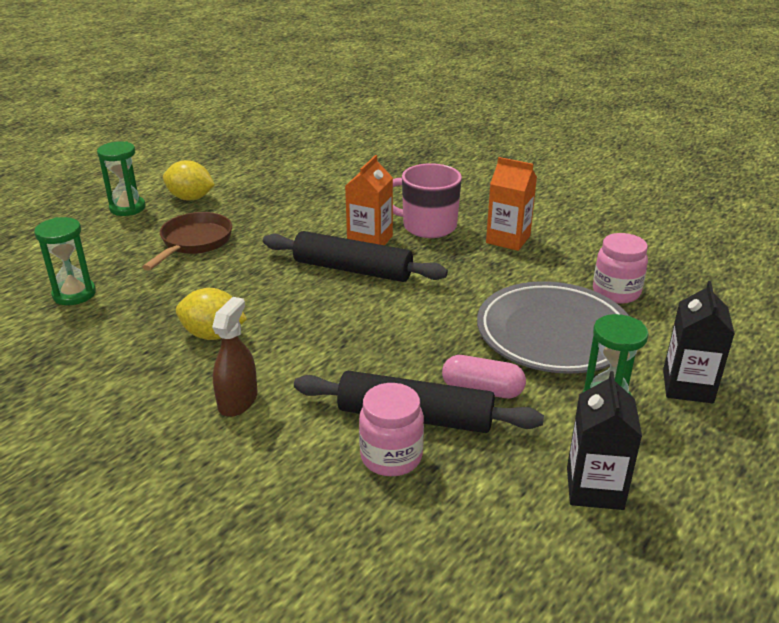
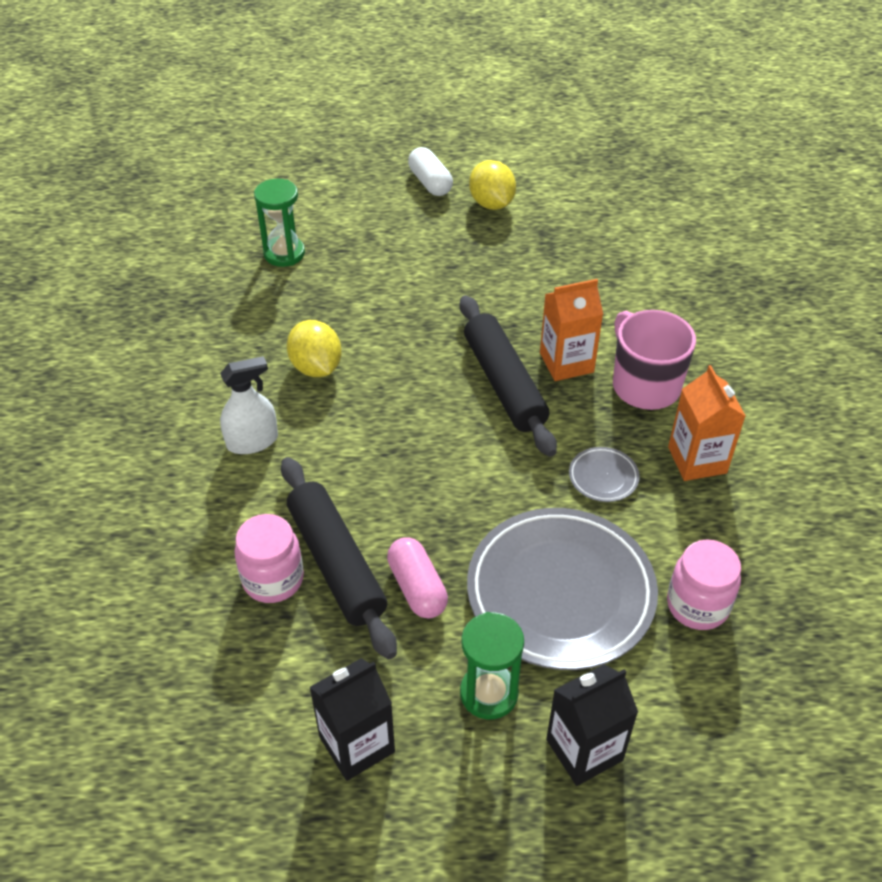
camera: 50 degrees right, 15 degrees up
green hourglass [97,141,145,216] -> white capsule [408,147,453,196]
brown pan [143,212,232,271] -> none
brown spray bottle [212,297,257,417] -> white spray bottle [220,356,278,454]
none -> grey plate [569,447,639,502]

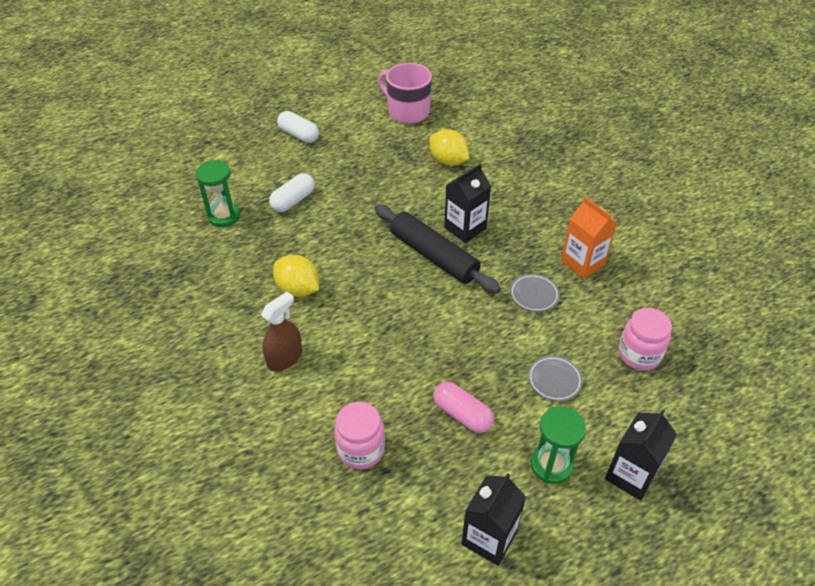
camera: 25 degrees left, 0 degrees up
white spray bottle [220,356,278,454] -> brown spray bottle [261,292,302,371]
black rolling pin [281,457,397,659] -> none
grey plate [467,508,658,670] -> grey plate [528,356,583,401], size x0.40
yellow lemon [469,160,516,210] -> yellow lemon moved to [430,129,469,166]
orange carton [540,279,603,381] -> black carton [444,164,491,243]
pink mug [613,310,696,410] -> pink mug moved to [378,63,432,124]
none -> white capsule [269,173,315,212]

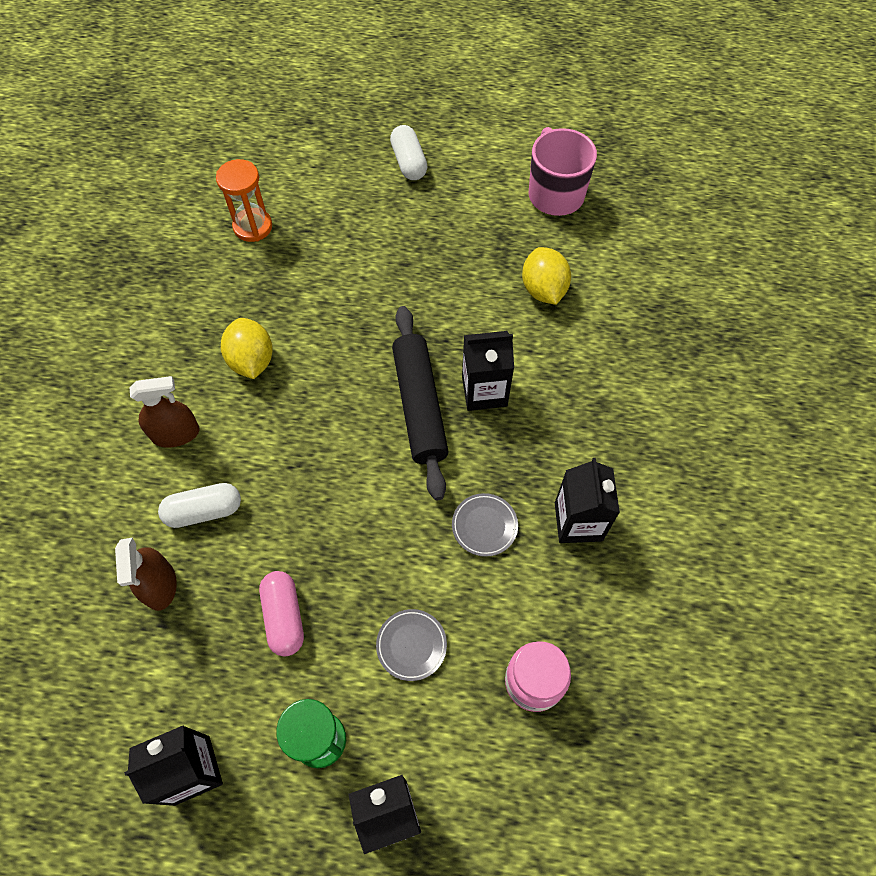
camera: 35 degrees right, 15 degrees up
green hourglass [196,160,240,227] -> orange hourglass [216,159,272,242]
white capsule [269,173,315,212] -> white capsule moved to [158,483,241,528]
pink jar [334,402,385,469] -> brown spray bottle [115,538,177,611]
orange carton [561,197,617,279] -> black carton [555,458,620,543]

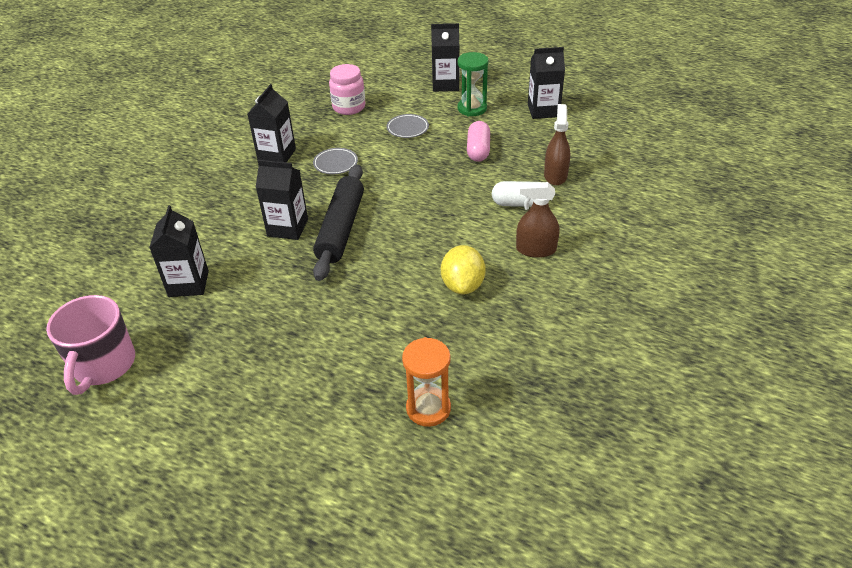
camera: 160 degrees left, 20 degrees down
white capsule [390,125,428,180] -> none
yellow lemon [522,247,571,305] -> black carton [149,205,209,297]

